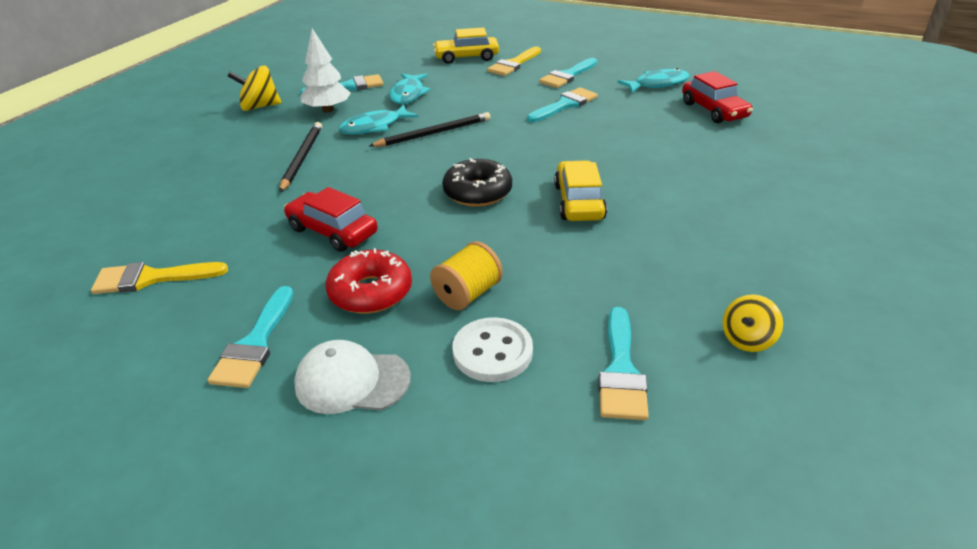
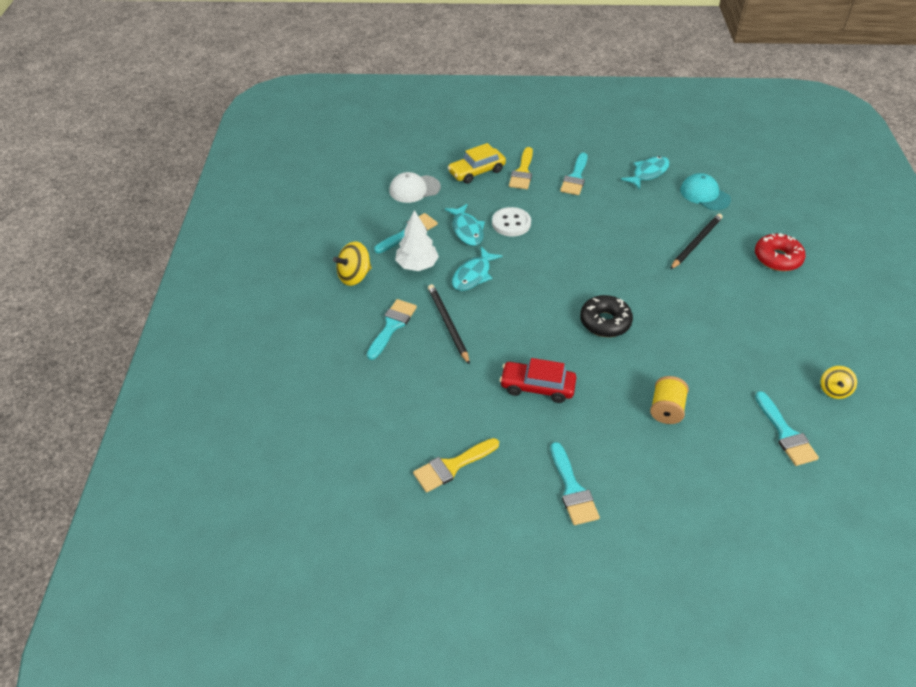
camera: 25 degrees left, 10 degrees up
white cap [294,340,411,414] -> white cap moved to [389,172,441,203]
red donut [326,248,412,314] -> red donut moved to [755,233,806,271]
black pencil [369,112,491,147] -> black pencil moved to [670,214,722,269]
white button [453,317,533,382] -> white button moved to [492,207,531,236]
turquoise brush [527,87,598,122] -> turquoise brush moved to [367,299,417,360]
yellow car [554,160,607,221] -> none
red car [682,71,753,123] -> turquoise cap [680,173,731,210]

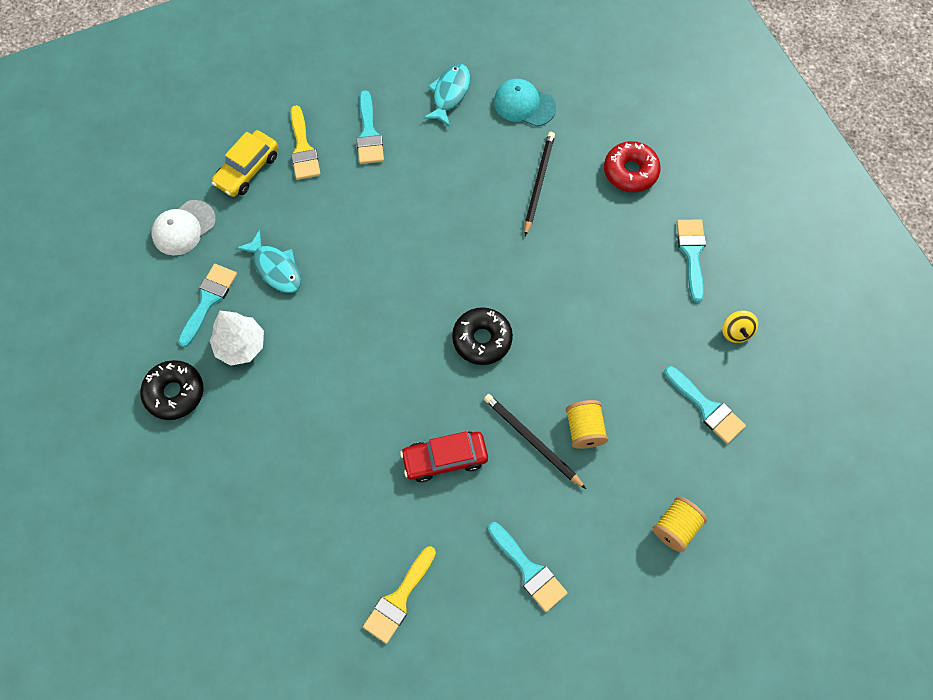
camera: 25 degrees left, 20 degrees up
yellow spinning top [333,241,372,286] -> black donut [140,360,203,420]
turquoise brush [367,299,417,360] -> turquoise brush moved to [677,220,706,302]
black pencil [428,284,470,365] -> black pencil moved to [484,394,586,489]
turquoise fish [452,247,502,291] -> none
white button [492,207,531,236] -> none
none -> yellow spool [653,497,707,552]

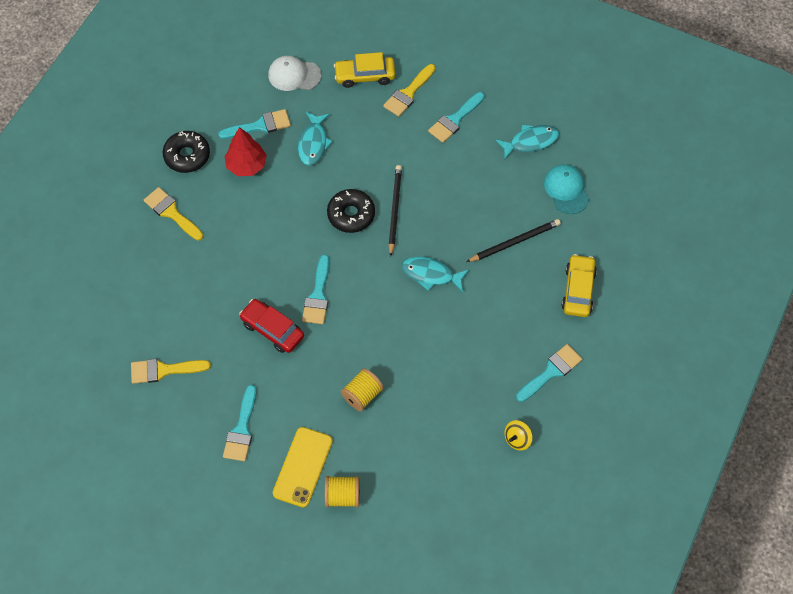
camera: 50 degrees right, 5 degrees down
white tree [210,311,264,366] -> red tree [225,127,267,176]
black donut [452,307,513,365] -> black donut moved to [327,189,375,233]
black pencil [484,394,586,489] -> black pencil moved to [388,165,402,257]
red donut [604,141,661,192] -> yellow car [561,254,597,317]
turquoise brush [664,366,746,444] -> turquoise brush moved to [302,255,329,324]
none -> yellow brush [144,187,203,240]
none -> yellow phone [273,427,333,507]
none -> turquoise fish [402,257,469,292]

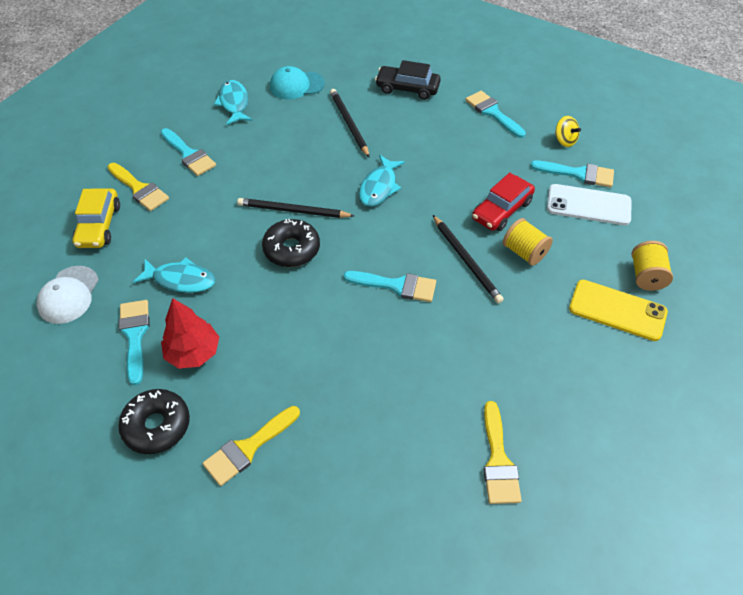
camera: 85 degrees left, 10 degrees down
turquoise brush [223,385,256,461] -> turquoise brush moved to [530,161,614,187]
red car [239,299,304,353] -> red car moved to [472,173,535,231]
yellow car [561,254,597,317] -> black car [375,60,441,100]
none -> black pencil [433,215,504,304]
none -> white phone [547,184,631,225]

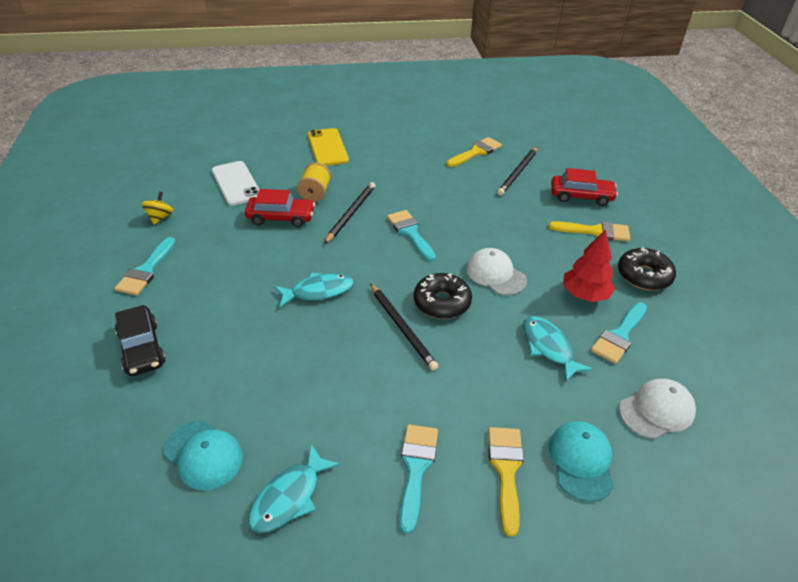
camera: 130 degrees left, 10 degrees down
yellow car [73,188,120,248] -> turquoise cap [549,421,614,502]
black pencil [330,89,370,158] -> black pencil moved to [497,147,538,195]
turquoise brush [530,161,614,187] -> none
yellow spool [632,241,673,291] -> none
none -> white cap [466,248,527,295]
none -> red car [551,168,618,206]

